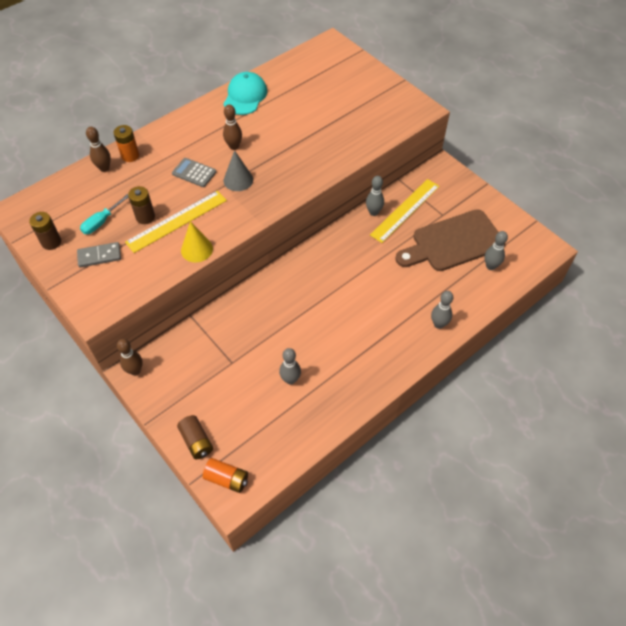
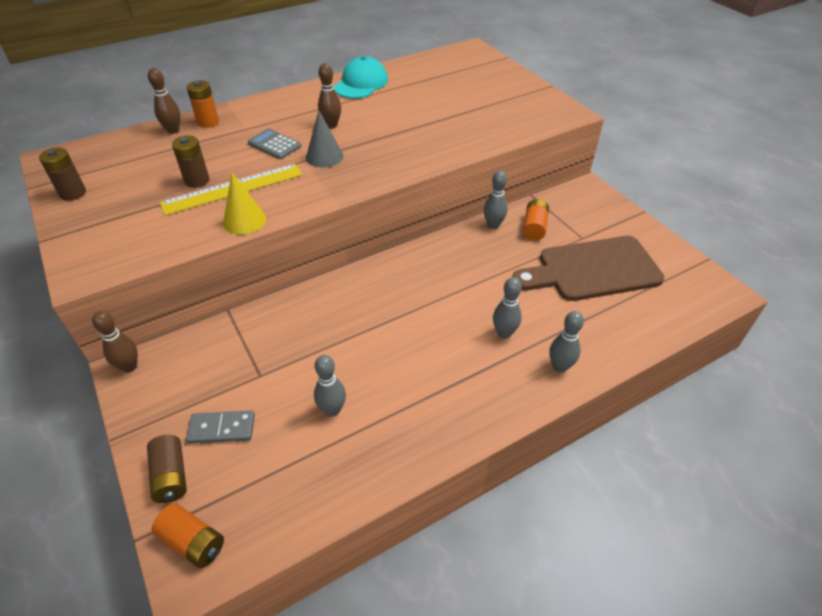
camera: 10 degrees right, 10 degrees down
grey domino [77,242,121,268] -> grey domino moved to [186,411,255,444]
turquoise screwdriver [80,194,128,234] -> none
yellow ruler [370,179,440,243] -> orange battery [523,199,549,241]
grey bowling pin [485,231,508,270] -> grey bowling pin moved to [493,277,522,339]

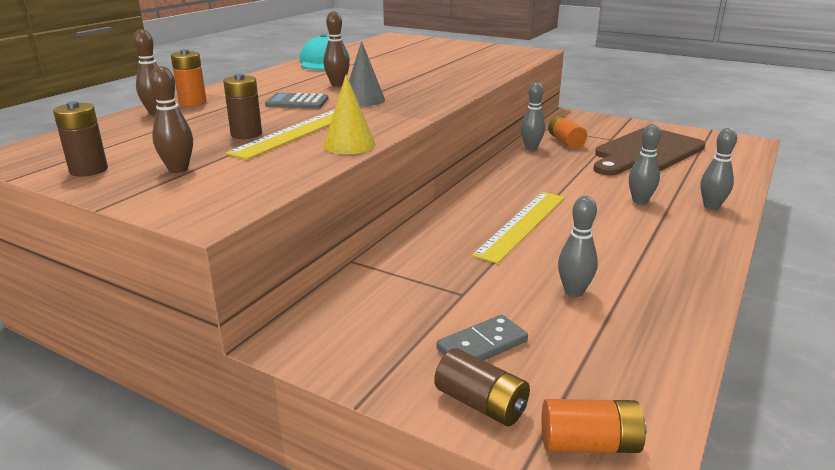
camera: 30 degrees left, 20 degrees down
brown bowling pin [92,311,138,373] -> brown bowling pin moved to [150,66,193,173]
none -> yellow ruler [472,192,565,264]

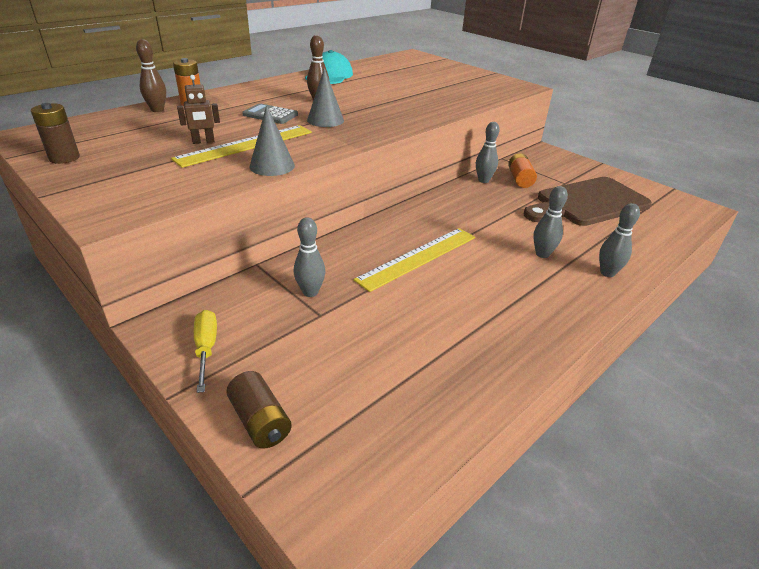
camera: 15 degrees right, 10 degrees up
brown bowling pin [150,66,193,173] -> none
brown battery [223,74,262,139] -> brown robot [177,75,220,144]
yellow cone [323,75,376,154] -> grey cone [250,105,295,176]
grey domino [436,315,528,361] -> none
orange battery [541,399,647,453] -> none
grey bowling pin [558,196,598,297] -> grey bowling pin moved to [294,217,326,297]
none -> yellow screwdriver [194,310,217,393]

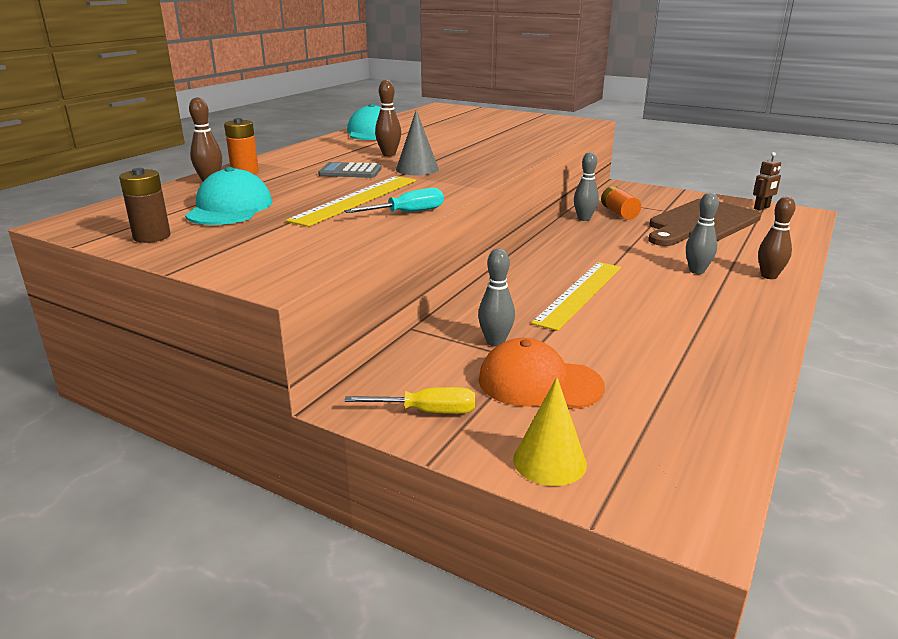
camera: 15 degrees left, 10 degrees down
brown robot [177,75,220,144] -> brown robot moved to [753,152,781,210]
yellow screwdriver [194,310,217,393] -> yellow screwdriver turned 120 degrees clockwise [344,387,475,414]
brown battery [226,371,292,449] -> yellow cone [513,377,587,486]
grey cone [250,105,295,176] -> turquoise screwdriver [344,188,444,213]
grey bowling pin [599,203,640,277] -> brown bowling pin [758,196,796,279]
none -> turquoise cap [185,167,272,225]
none -> orange cap [479,338,605,409]

